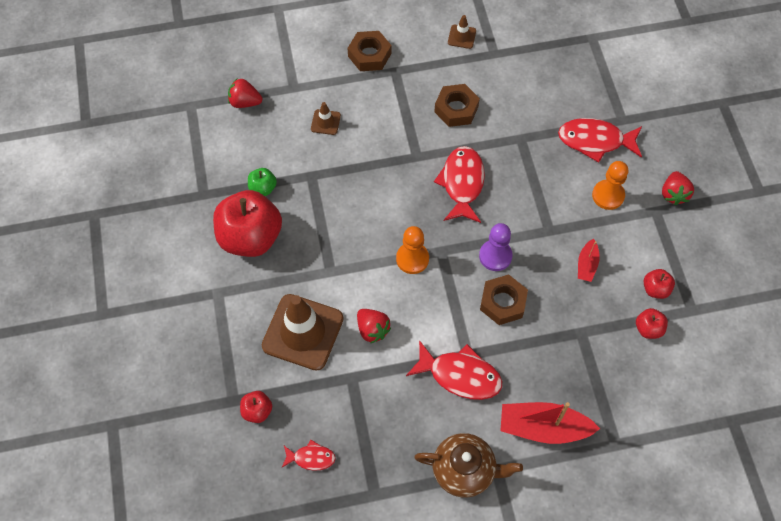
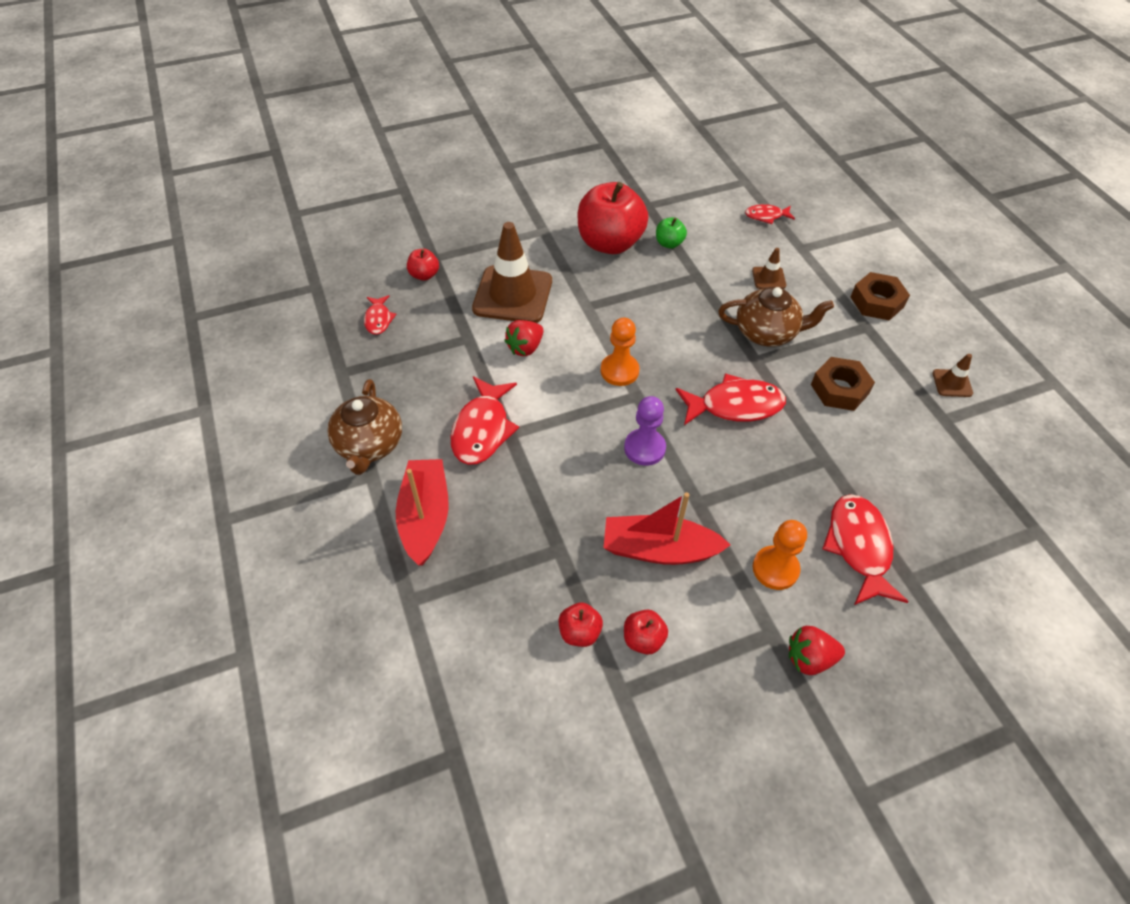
camera: 80 degrees right, 10 degrees down
red strawberry [228,79,262,108] -> red fish [745,204,795,224]
brown nut [480,274,528,325] -> none
red boat [578,238,600,282] -> red boat [604,492,731,565], size x1.88
none -> brown teapot [718,287,834,347]

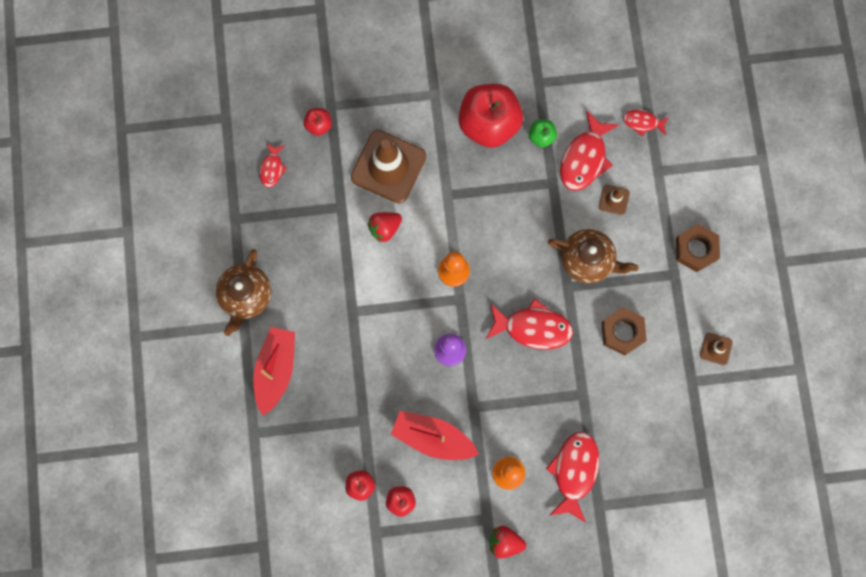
camera: 15 degrees right, 25 degrees up
red fish [451,376,519,465] -> red fish moved to [560,110,619,191]

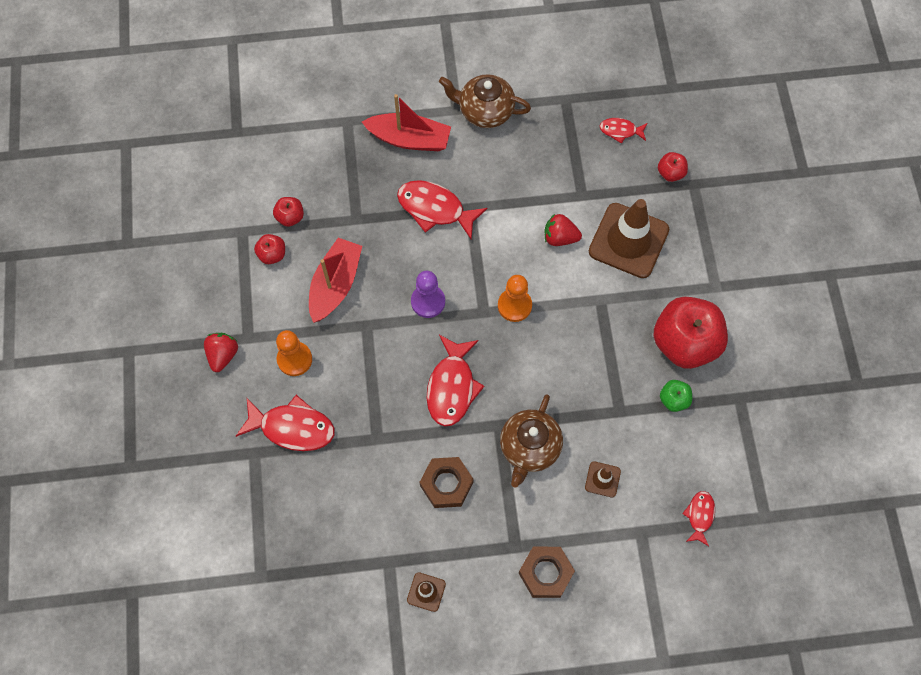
camera: 90 degrees right, 10 degrees down
red strawberry [368,212,402,243] -> red strawberry turned 45 degrees counterclockwise [545,214,582,246]
red fish [560,110,619,191] -> red fish moved to [397,180,487,239]

